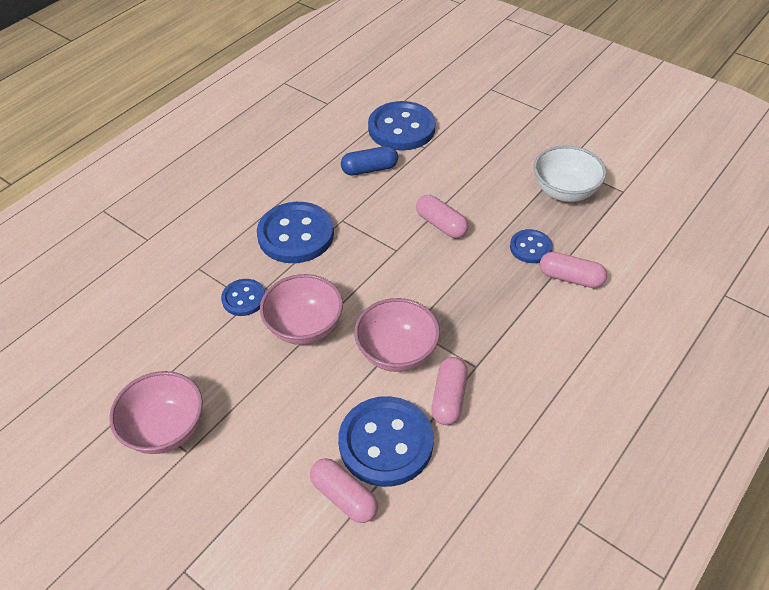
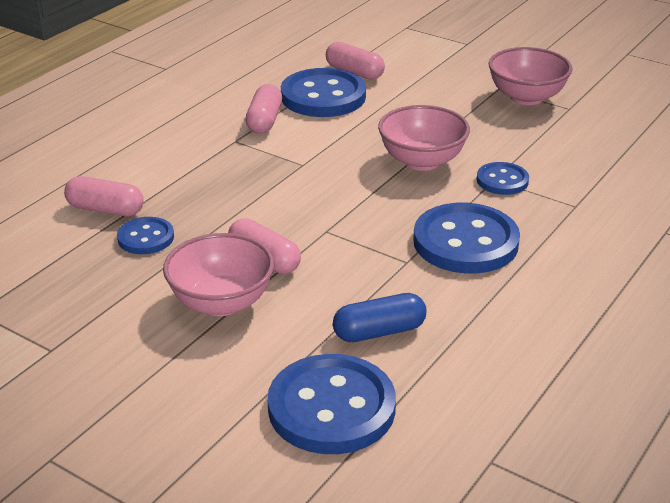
camera: 175 degrees right, 15 degrees down
pink bowl [354,298,440,372] -> pink bowl moved to [163,233,274,316]
white bowl [534,145,607,202] -> none

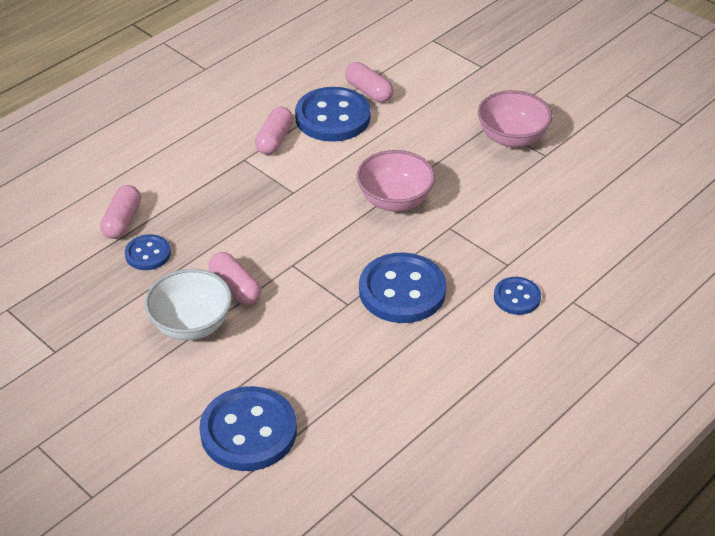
camera: 10 degrees right, 10 degrees up
pink capsule [64,176,144,216] -> pink capsule turned 75 degrees clockwise [100,185,141,239]
pink bowl [163,233,274,316] -> white bowl [145,269,232,340]
blue capsule [333,293,427,342] -> none
blue button [477,162,529,195] -> blue button moved to [494,277,541,315]

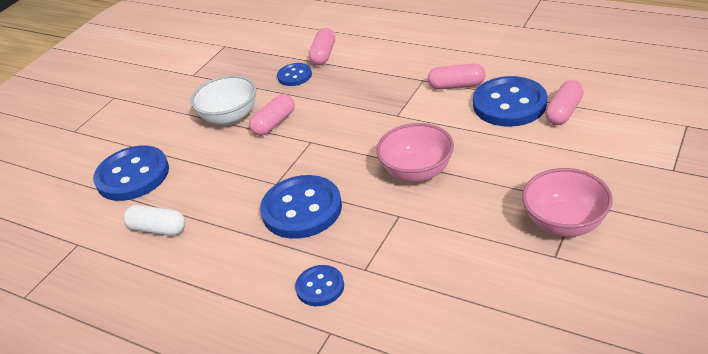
camera: 80 degrees right, 5 degrees down
pink capsule [100,185,141,239] -> pink capsule turned 75 degrees counterclockwise [309,28,335,65]
none -> white capsule [123,205,185,236]

